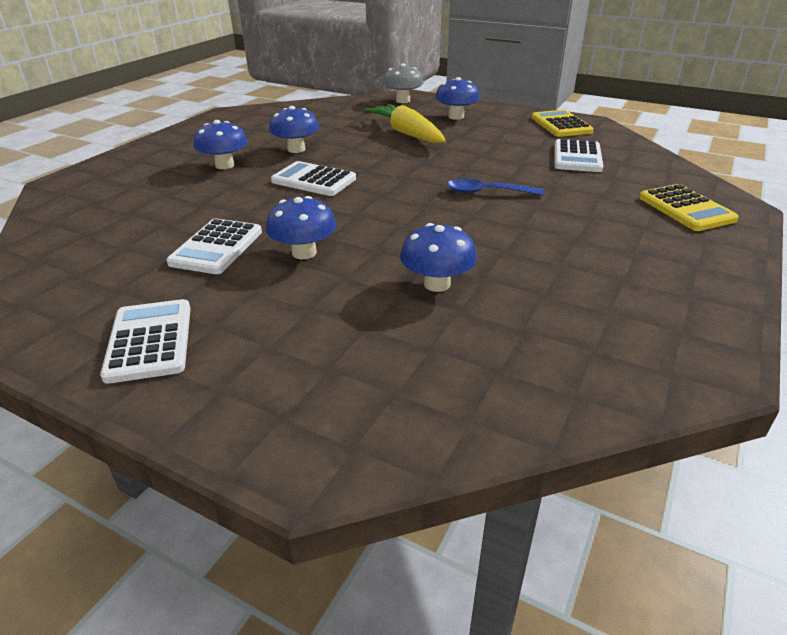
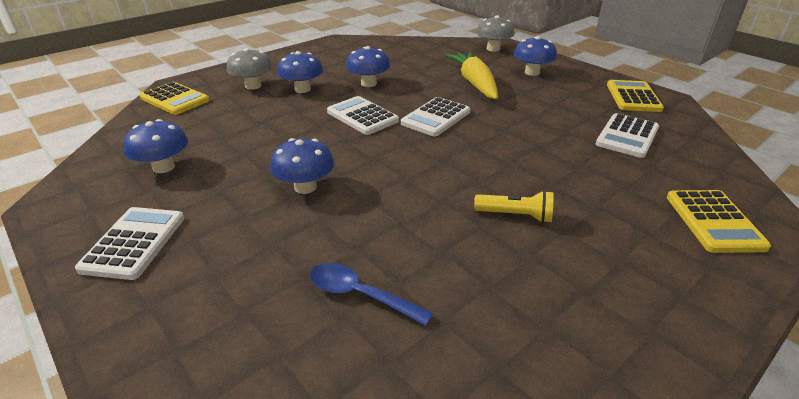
camera: 20 degrees right, 0 degrees up
white calculator [166,219,262,274] -> white calculator moved to [401,97,470,137]
blue mushroom [400,223,477,292] -> blue mushroom moved to [123,119,188,173]
blue spoon [447,178,544,195] -> blue spoon moved to [310,263,433,326]
none -> yellow calculator [139,82,210,115]
none -> grey mushroom [227,48,273,90]
none -> yellow flashlight [474,190,554,223]

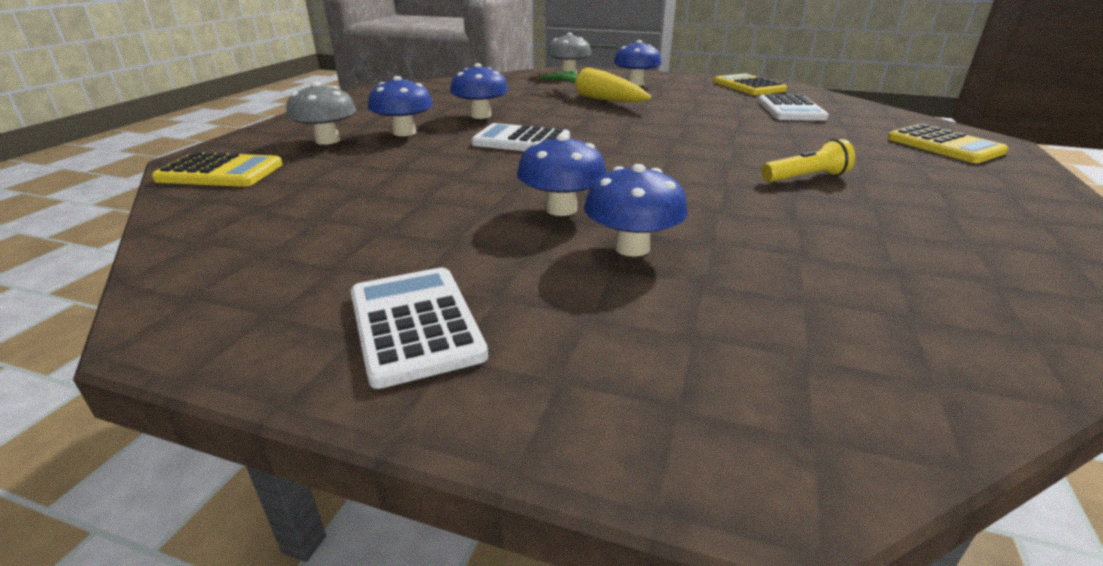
camera: 30 degrees left, 5 degrees down
blue mushroom [123,119,188,173] -> blue mushroom moved to [584,164,688,257]
blue spoon [310,263,433,326] -> none
white calculator [401,97,470,137] -> none

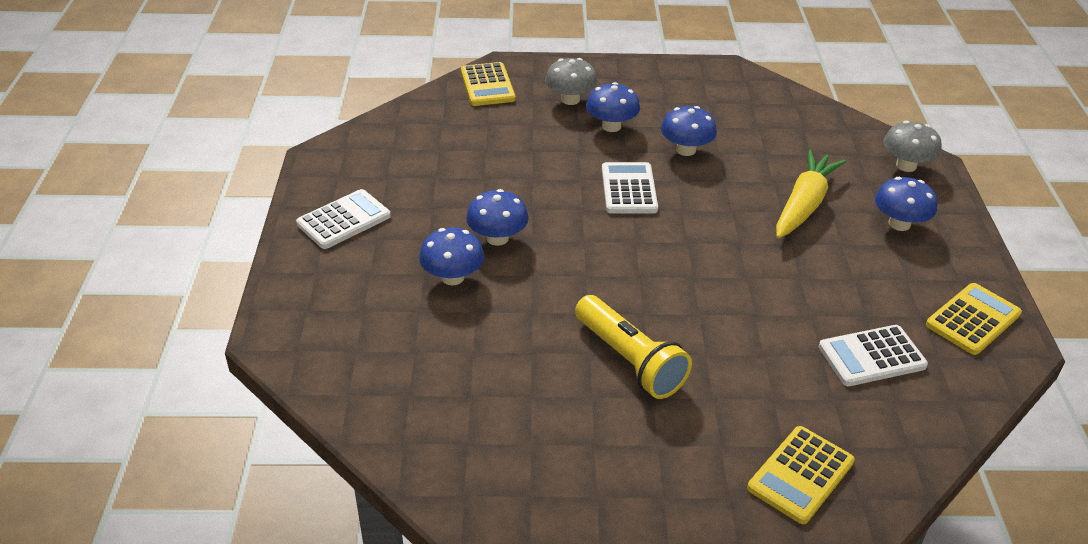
camera: 70 degrees right, 10 degrees up
yellow flashlight [762,139,855,182] -> yellow flashlight [575,295,692,399], size x1.72

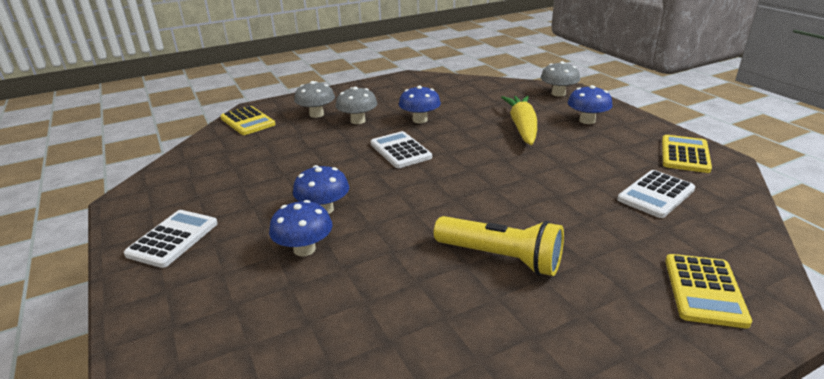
camera: 25 degrees left, 10 degrees down
blue mushroom [586,82,640,132] -> grey mushroom [336,87,377,124]

